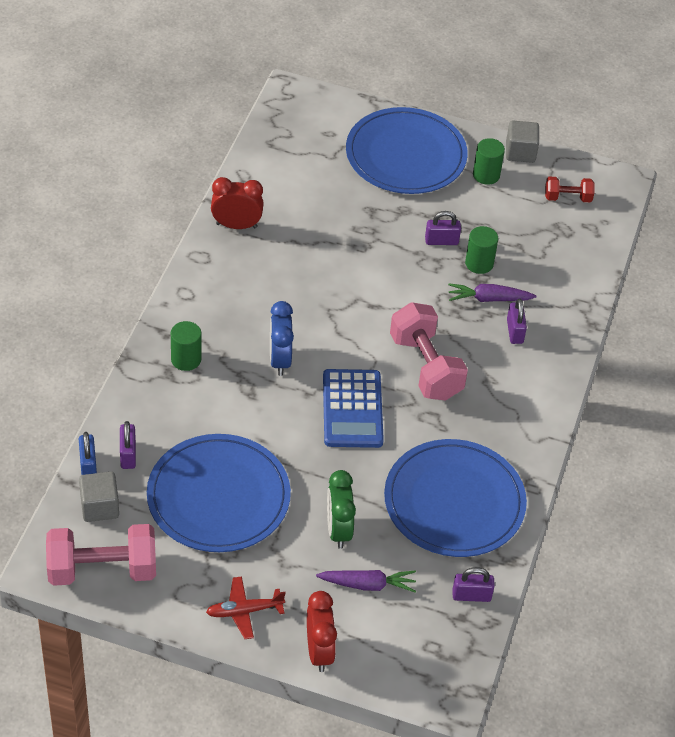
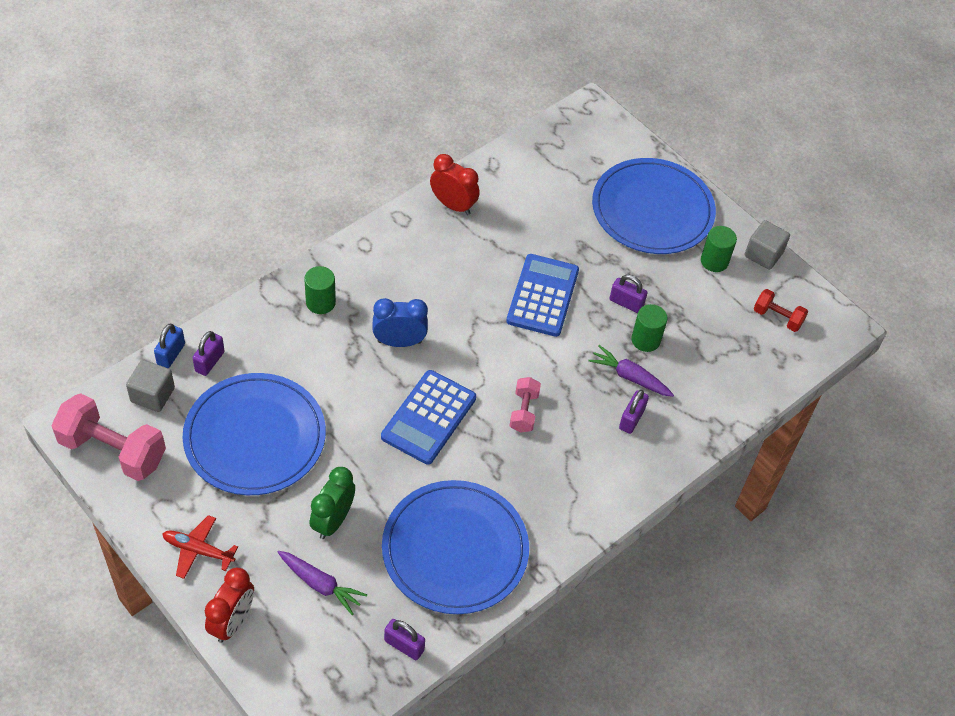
camera: 30 degrees right, 5 degrees up
blue clock [270,301,294,376] -> blue clock turned 60 degrees clockwise [372,298,428,347]
pink dumbbell [390,302,468,401] -> pink dumbbell [510,377,541,433], size x0.52
none -> blue calculator [506,254,579,337]

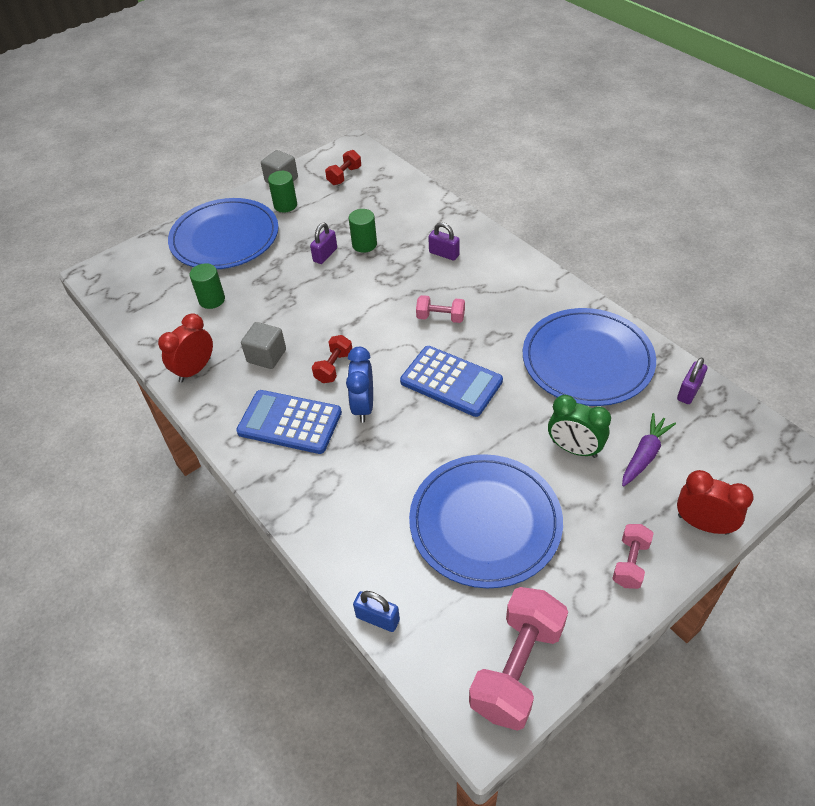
camera: 80 degrees left, 5 degrees down
grey cube [126,360,175,412] -> grey cube moved to [241,322,286,369]
red plane [162,515,238,579] -> pink dumbbell [612,524,654,589]
purple padlock [192,331,225,376] -> none
green cylinder [304,266,336,314] -> green cylinder moved to [190,263,225,309]
blue calculator [506,254,579,337] -> blue calculator moved to [236,390,342,454]
purple carrot [589,345,674,397] -> none
none -> red dumbbell [312,335,352,383]

